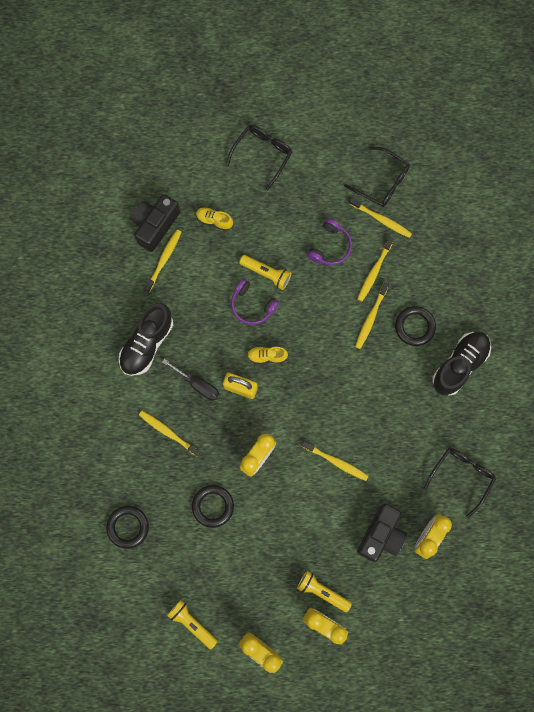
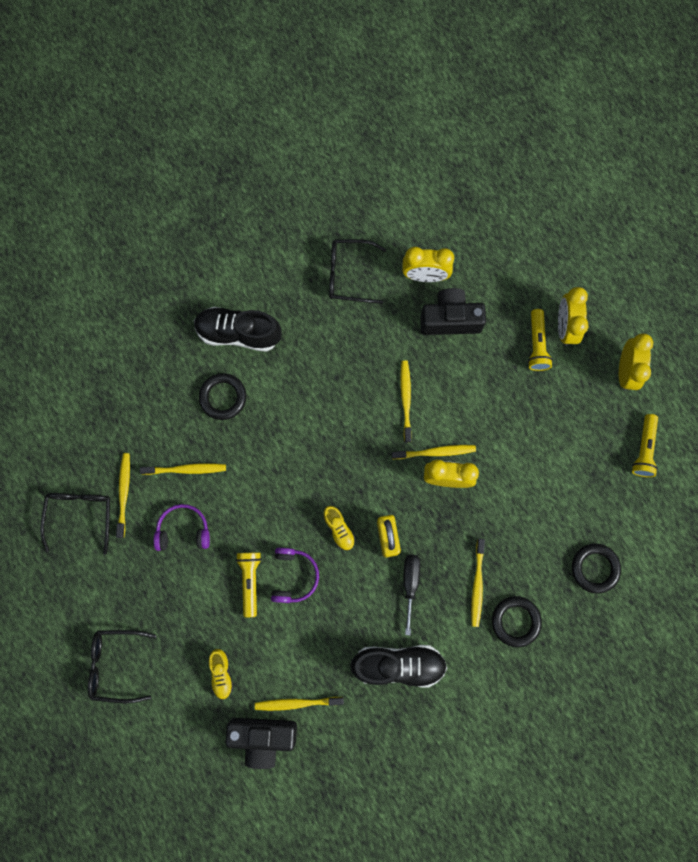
camera: 120 degrees left, 0 degrees up
black ring [192,485,234,528] -> black ring moved to [492,596,542,647]
yellow toothbrush [355,282,389,349] -> yellow toothbrush moved to [392,445,476,459]

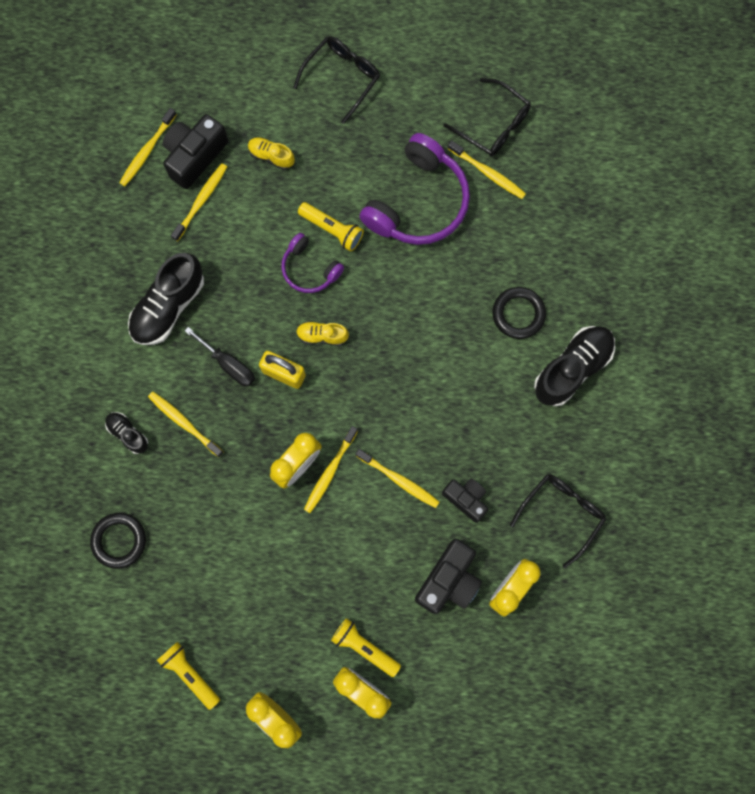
camera: 125 degrees right, 0 degrees up
yellow toothbrush [140,463,226,475] -> yellow toothbrush moved to [119,108,177,186]
purple headphones [154,504,210,551] -> purple headphones [359,133,470,245], size x1.82
black ring [492,596,542,647] -> black shoe [105,412,148,454]
none -> black camera [442,479,488,523]

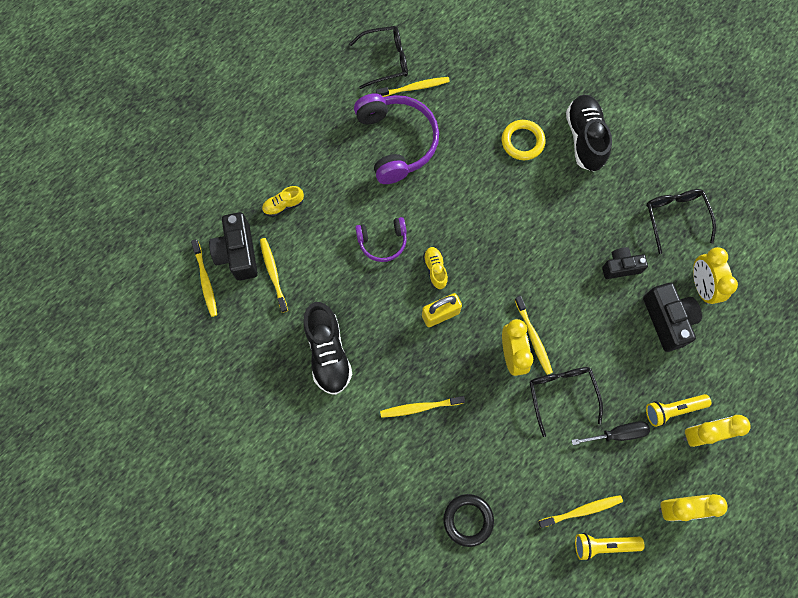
camera: 50 degrees left, 5 degrees down
black shoe [105,412,148,454] -> none
black screwdriver [185,327,255,386] -> black screwdriver moved to [572,421,650,445]
black glasses [293,36,380,124] -> black glasses moved to [529,367,603,437]
yellow shoe [296,321,349,346] -> yellow shoe turned 120 degrees clockwise [423,247,448,289]
yellow flashlight [298,202,364,251] -> none
yellow toothbrush [356,449,439,508] -> yellow toothbrush moved to [538,495,623,528]
black ring [492,287,546,339] -> yellow ring [502,120,545,160]

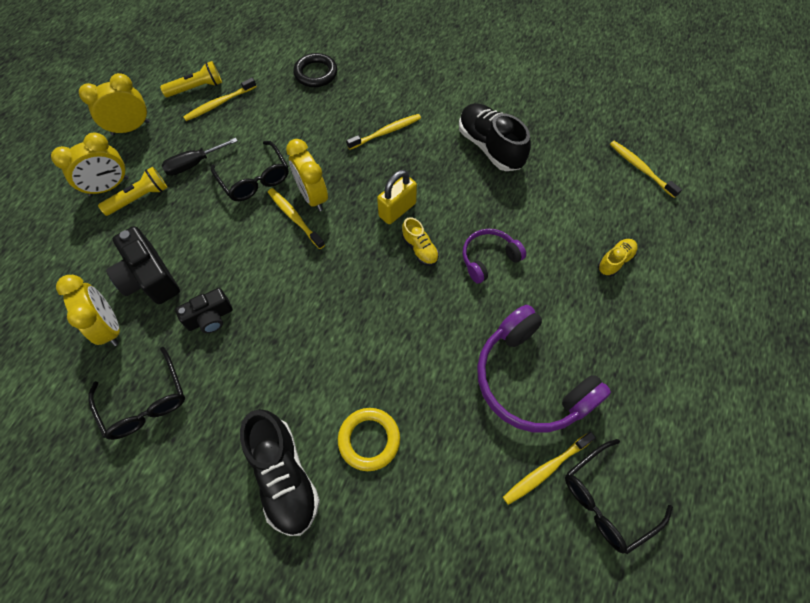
camera: 160 degrees right, 10 degrees down
black camera [209,212,258,281] -> none
yellow toothbrush [260,238,288,313] -> none

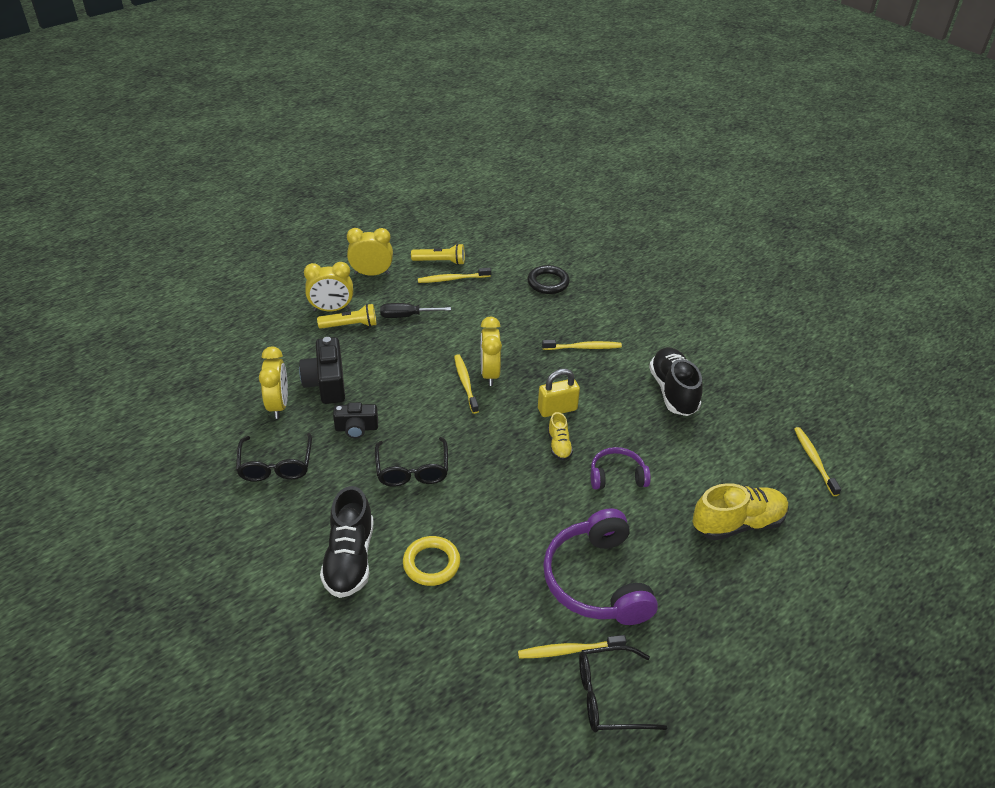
camera: 25 degrees right, 20 degrees down
black glasses [211,141,289,201] -> black glasses moved to [375,437,448,486]
yellow shoe [598,239,638,277] -> yellow shoe [692,483,789,540], size x1.92

